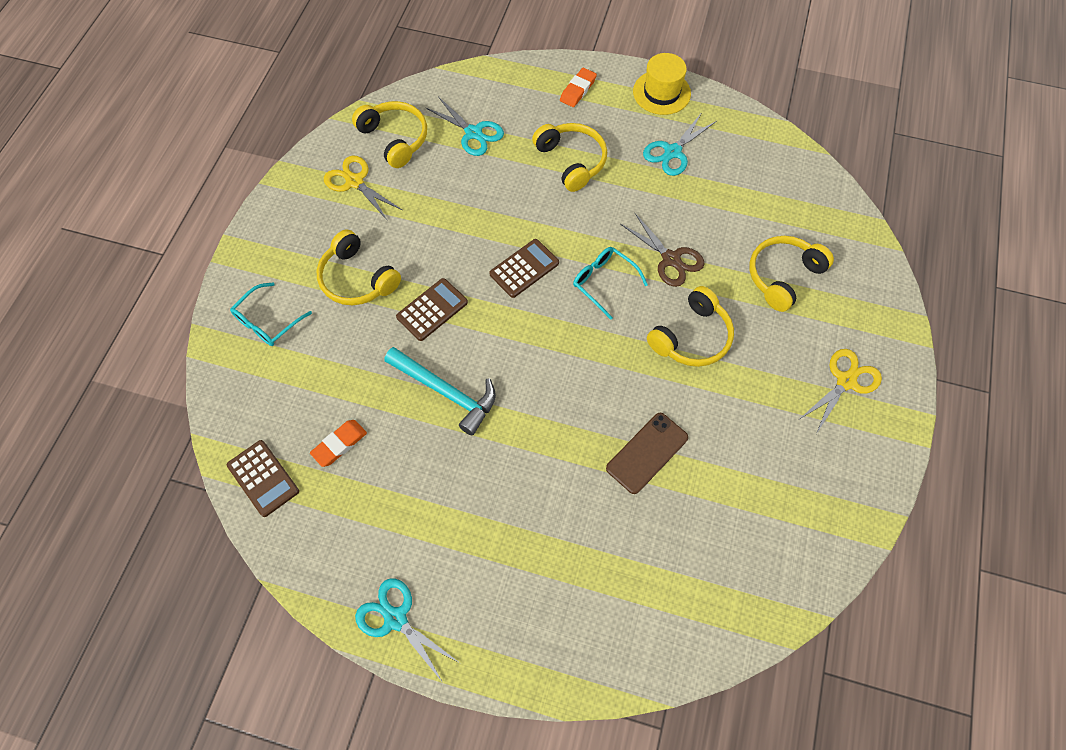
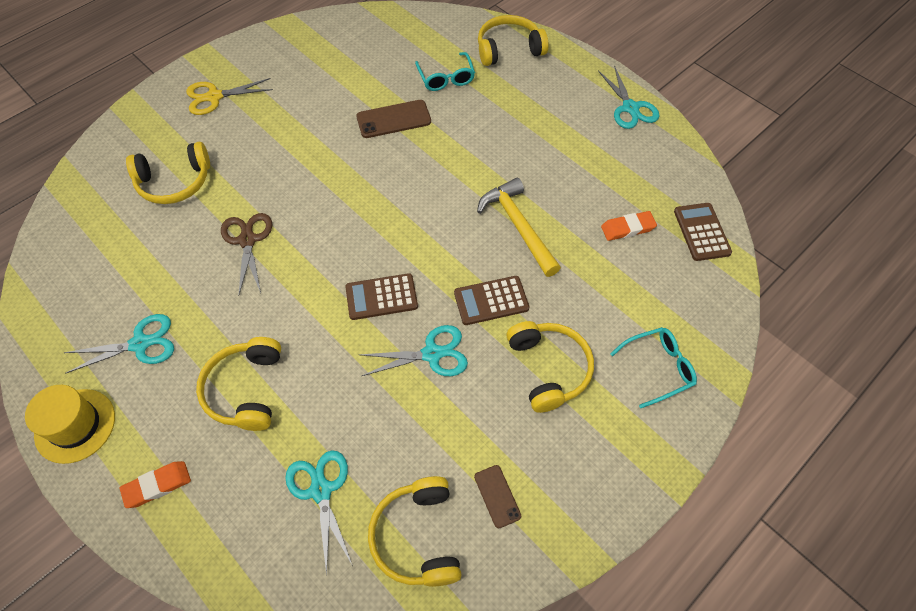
camera: 150 degrees left, 5 degrees down
yellow scissors [324,156,402,221] -> brown phone [474,465,521,528]
turquoise hammer [384,347,496,436] -> yellow hammer [477,178,561,277]
turquoise glasses [573,247,648,320] -> turquoise glasses moved to [415,52,475,91]
yellow headphones [647,286,734,367] -> yellow headphones moved to [478,15,549,66]
none -> turquoise scissors [359,325,468,376]

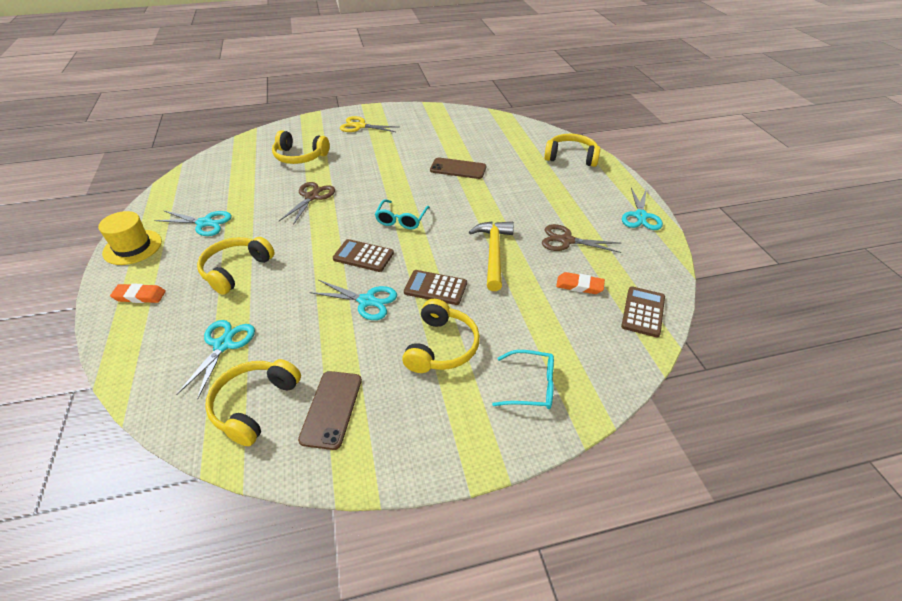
camera: 30 degrees right, 15 degrees down
turquoise glasses [415,52,475,91] -> turquoise glasses moved to [375,199,430,229]
brown phone [474,465,521,528] -> brown phone [298,371,362,450], size x1.65
none -> brown scissors [542,224,621,253]

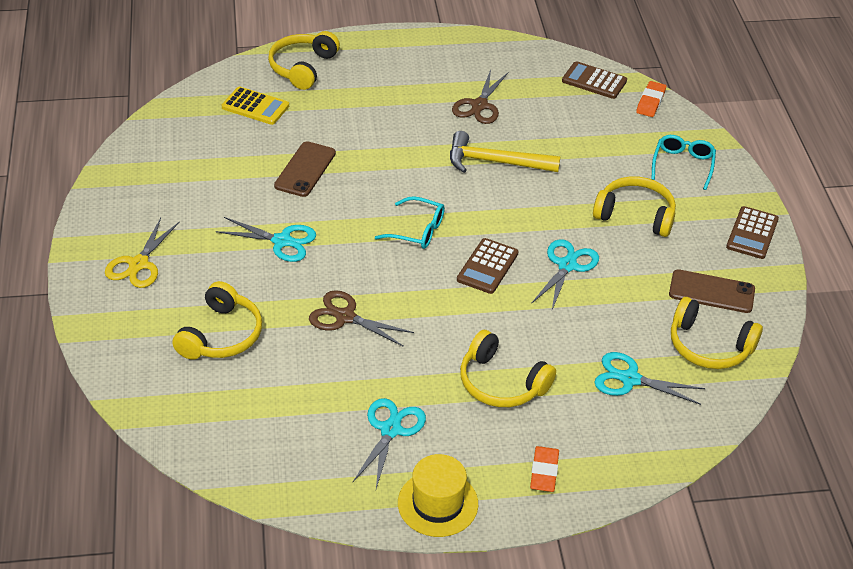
camera: 85 degrees left, 0 degrees up
brown calculator [404,270,467,305] -> brown calculator moved to [726,206,779,259]
orange eraser [556,272,605,294] -> orange eraser moved to [636,81,666,117]
turquoise scissors [622,188,663,230] -> turquoise scissors moved to [216,217,316,262]
none -> yellow calculator [222,87,289,125]

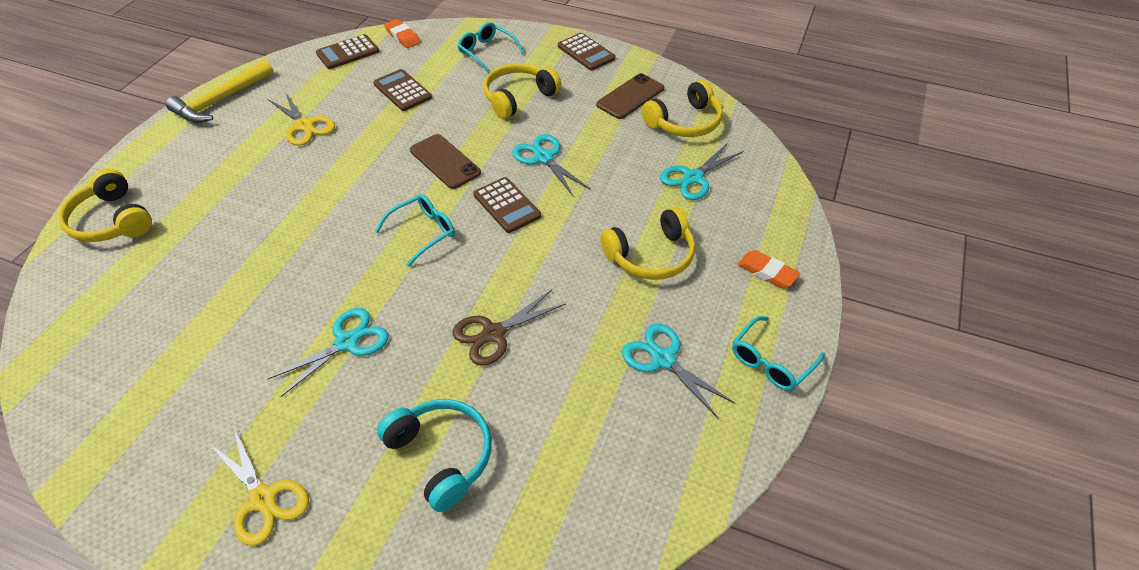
camera: 60 degrees left, 5 degrees up
yellow headphones [172,281,262,360] -> turquoise headphones [377,399,492,512]
yellow calculator [222,87,289,125] -> none
brown phone [274,141,336,197] -> brown phone moved to [410,134,481,189]
yellow hat [398,454,478,537] -> turquoise glasses [732,316,825,391]
yellow hammer [450,131,560,173] -> yellow hammer moved to [166,60,274,123]
brown scissors [452,70,508,124] -> yellow scissors [268,92,335,145]
none -> brown calculator [373,69,432,111]

